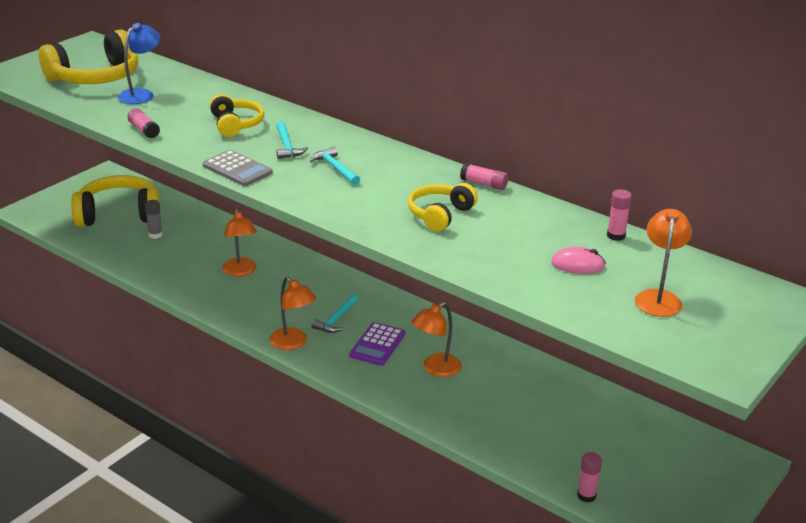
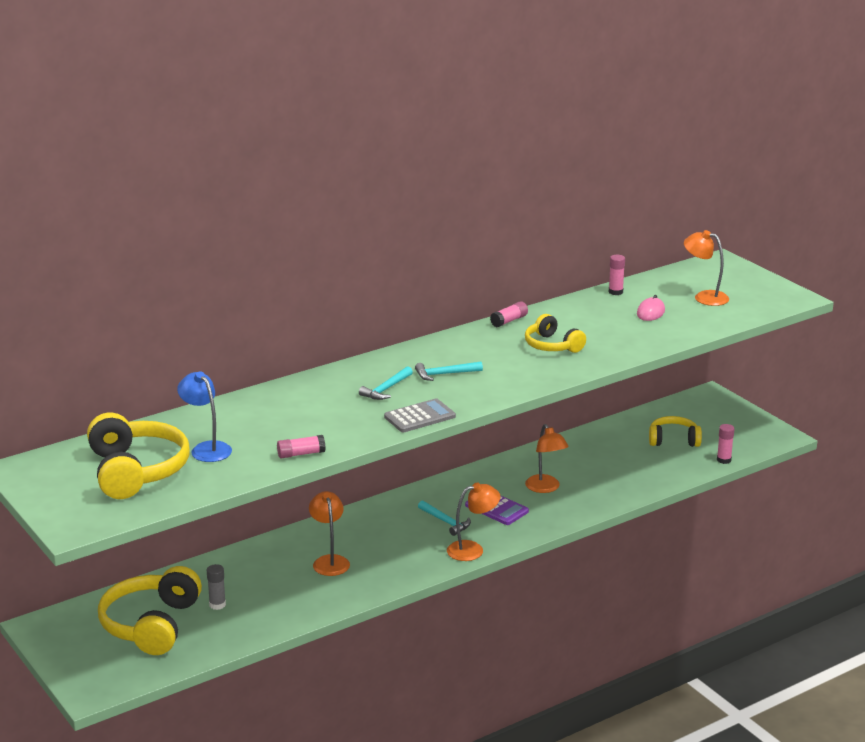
camera: 70 degrees left, 5 degrees down
yellow headphones [210,94,265,137] -> yellow headphones moved to [649,416,702,447]
orange lamp [222,208,257,277] -> orange lamp turned 105 degrees counterclockwise [309,491,350,576]
turquoise hammer [276,122,308,159] -> turquoise hammer turned 120 degrees clockwise [359,366,413,400]

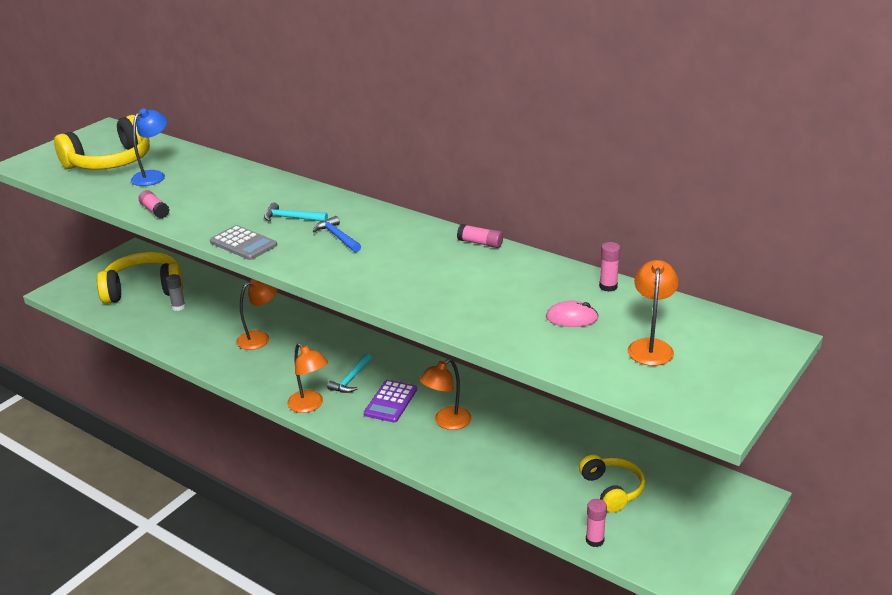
camera: 70 degrees right, 5 degrees up
turquoise hammer [415,362,483,381] -> blue hammer [313,216,361,252]
yellow headphones [525,314,586,353] -> none

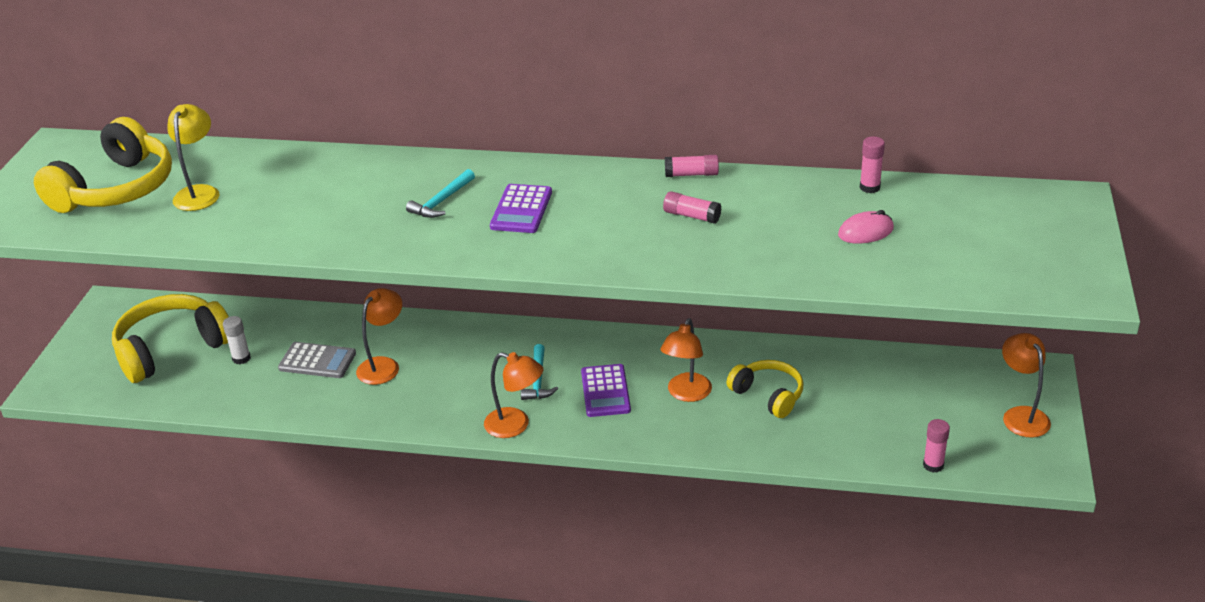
camera: 25 degrees left, 5 degrees up
blue lamp [131,108,167,186] -> yellow lamp [167,104,220,211]
pink glue stick [138,190,169,218] -> pink glue stick moved to [663,191,722,224]
grey glue stick [166,274,185,311] -> white glue stick [223,316,251,364]
grey calculator [210,225,277,260] -> grey calculator moved to [278,342,356,378]
turquoise hammer [264,202,328,222] -> turquoise hammer turned 45 degrees counterclockwise [406,169,475,218]
blue hammer [313,216,361,252] -> purple calculator [490,184,552,233]
yellow headphones [579,455,645,513] -> yellow headphones moved to [726,360,803,418]
orange lamp [627,260,679,366] -> orange lamp moved to [1002,333,1051,438]

